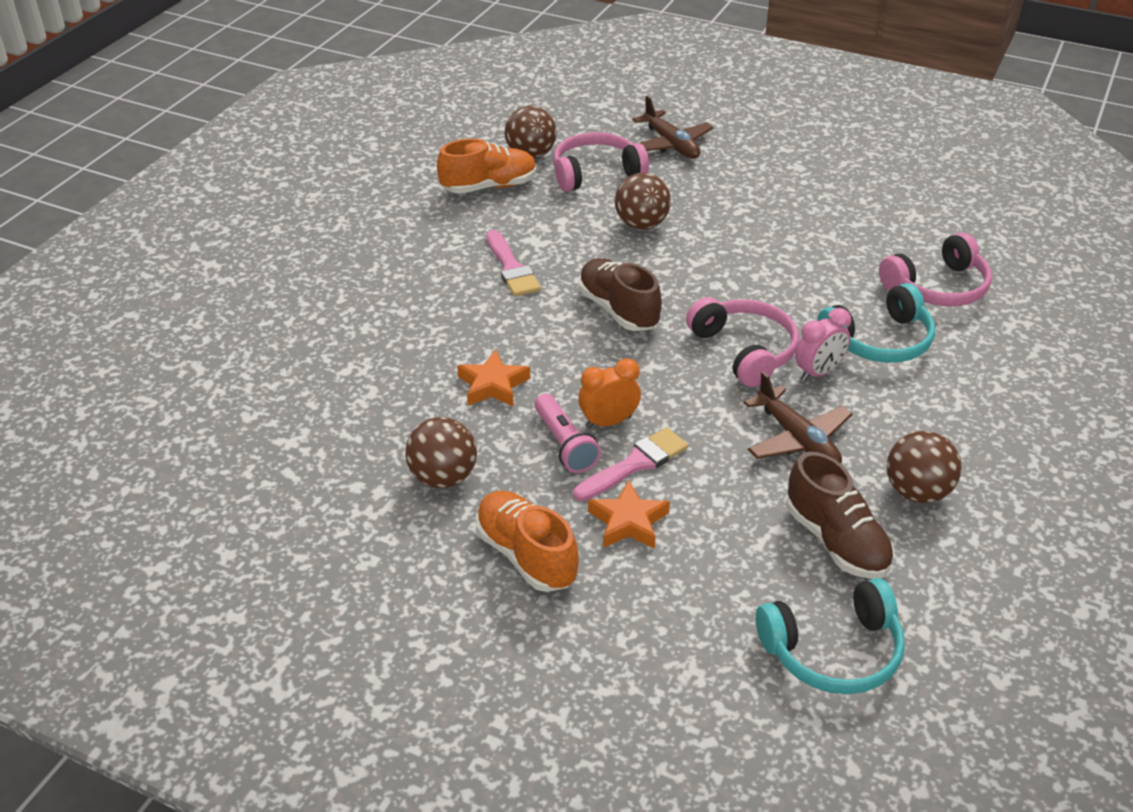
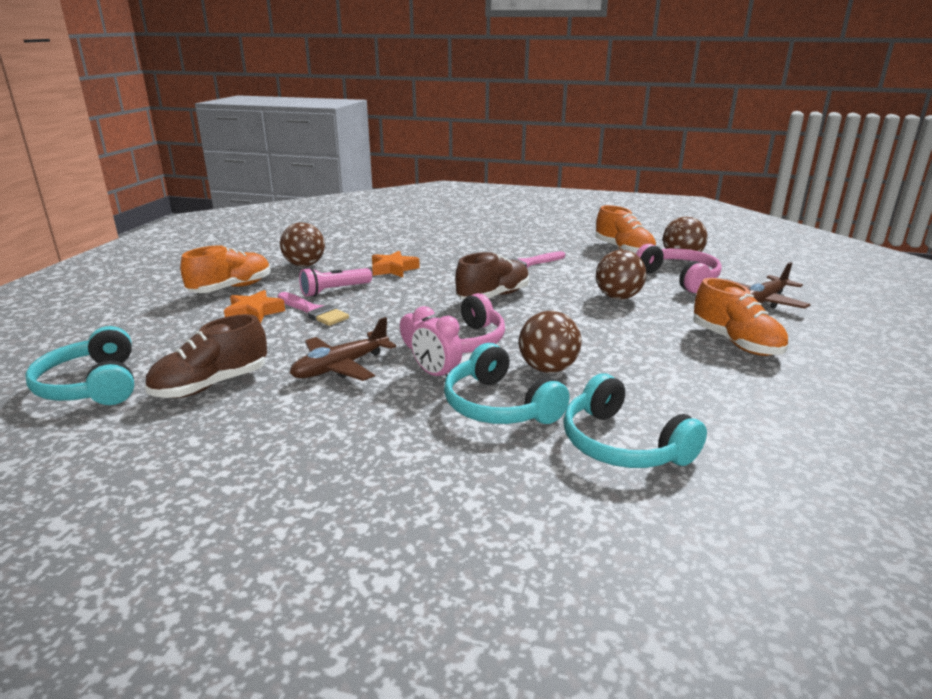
camera: 80 degrees right, 15 degrees down
orange clock [578,358,641,429] -> none
pink headphones [879,233,992,307] -> turquoise headphones [563,373,707,468]
brown ball [887,431,962,503] -> brown ball moved to [519,311,582,373]
none -> orange shoe [693,278,788,356]

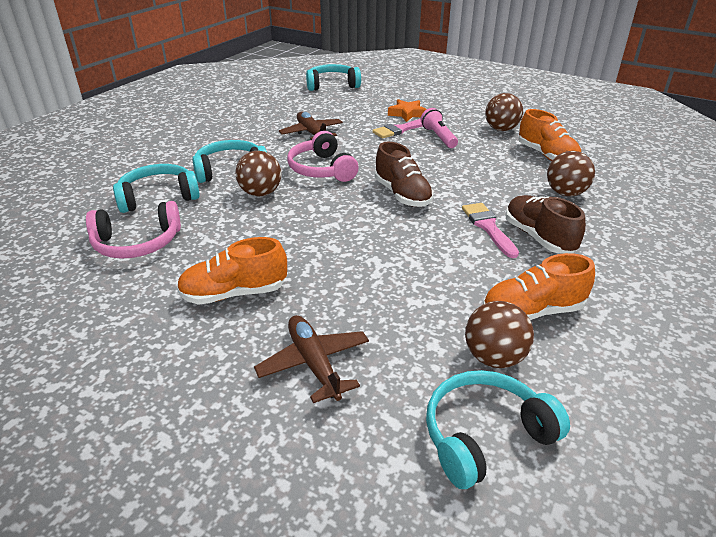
camera: 105 degrees right, 10 degrees up
brown shoe [145,314,267,398] -> brown shoe moved to [505,195,586,253]
orange shoe [180,245,271,293] -> orange shoe moved to [518,109,581,161]
orange star [372,251,420,277] -> none
pink clock [411,306,462,377] -> none
brown ball [596,250,647,300] -> brown ball moved to [547,151,595,196]
pink headphones [636,244,722,293] -> pink headphones moved to [86,201,181,259]
none -> turquoise headphones [426,370,570,489]

